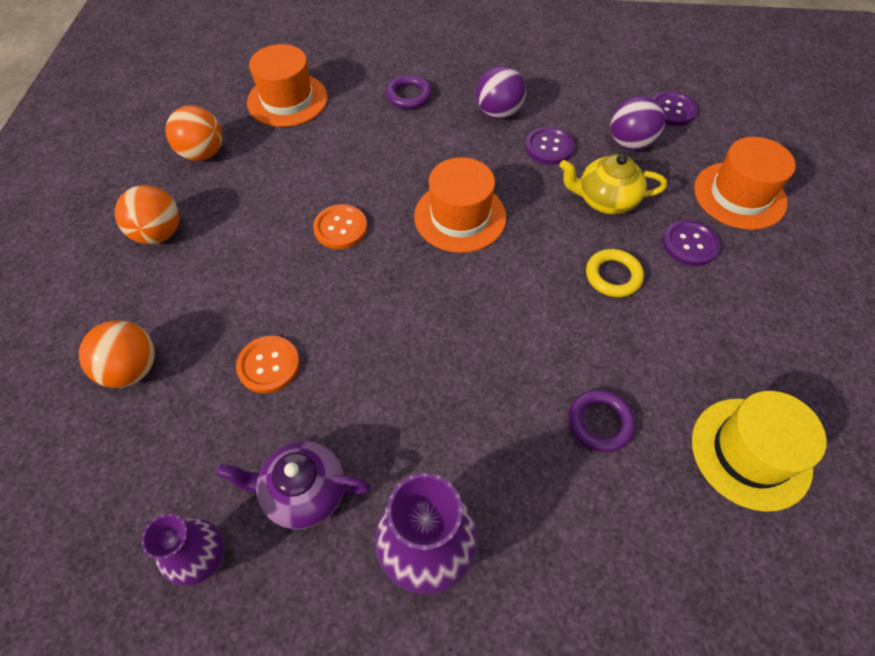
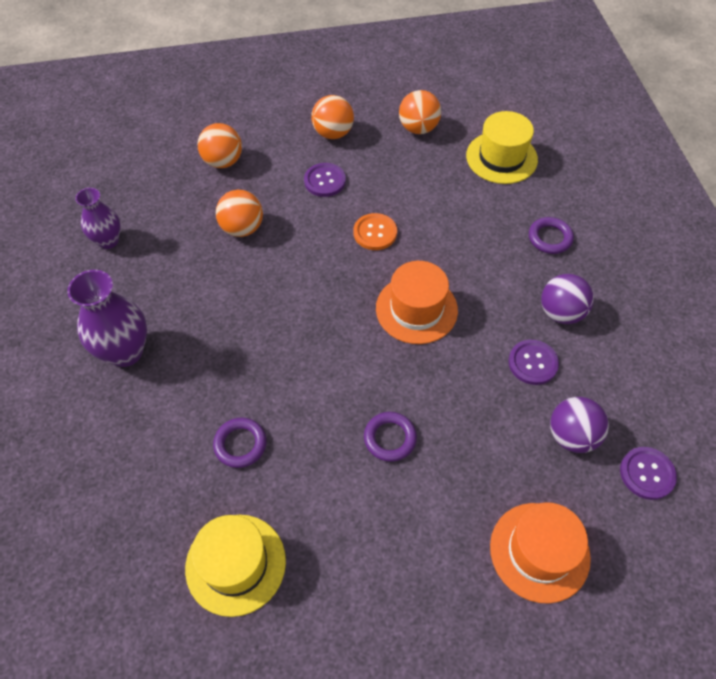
camera: 75 degrees right, 0 degrees up
purple teapot [216,441,371,530] -> none
orange button [236,336,300,393] -> orange ball [216,190,263,237]
orange hat [247,44,328,127] -> yellow hat [466,111,538,184]
yellow teapot [559,154,667,214] -> none
yellow ring [586,249,644,297] -> purple ring [364,412,417,462]
purple button [662,220,720,266] -> purple button moved to [304,163,346,197]

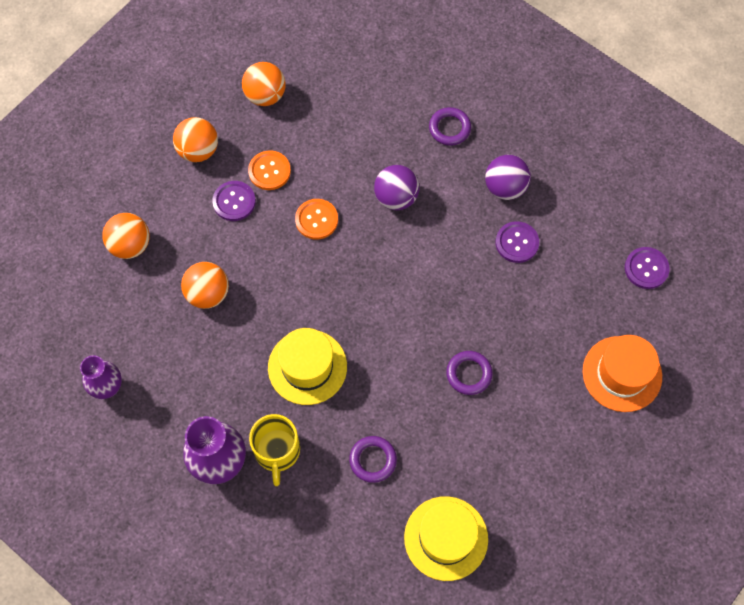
camera: 40 degrees left, 10 degrees up
orange hat [376,261,458,344] -> none
yellow hat [466,111,538,184] -> yellow hat moved to [268,328,347,405]
purple ball [550,397,609,453] -> purple ball moved to [374,165,419,210]
none -> orange button [248,150,291,190]
none -> yellow mug [249,414,300,486]

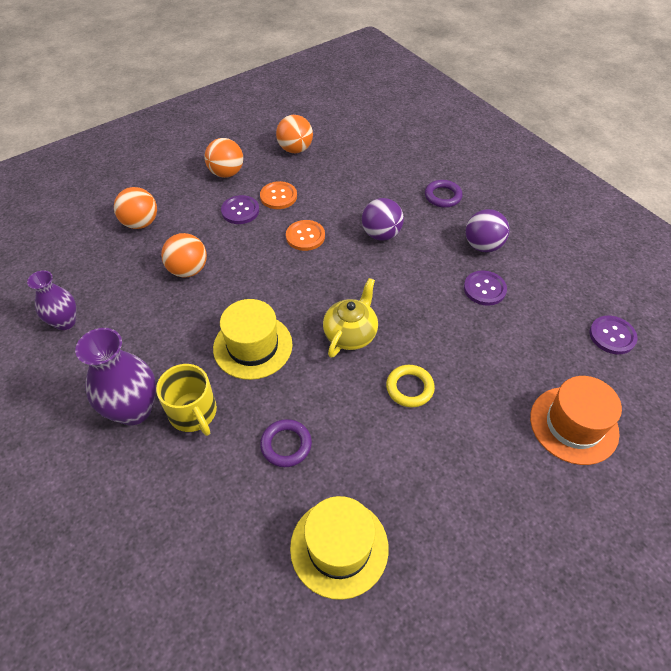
camera: 15 degrees right, 15 degrees down
yellow mug [249,414,300,486] -> yellow mug turned 45 degrees counterclockwise [156,364,217,436]
purple ring [446,351,493,395] -> yellow ring [386,365,435,407]
none -> yellow teapot [323,278,378,358]

